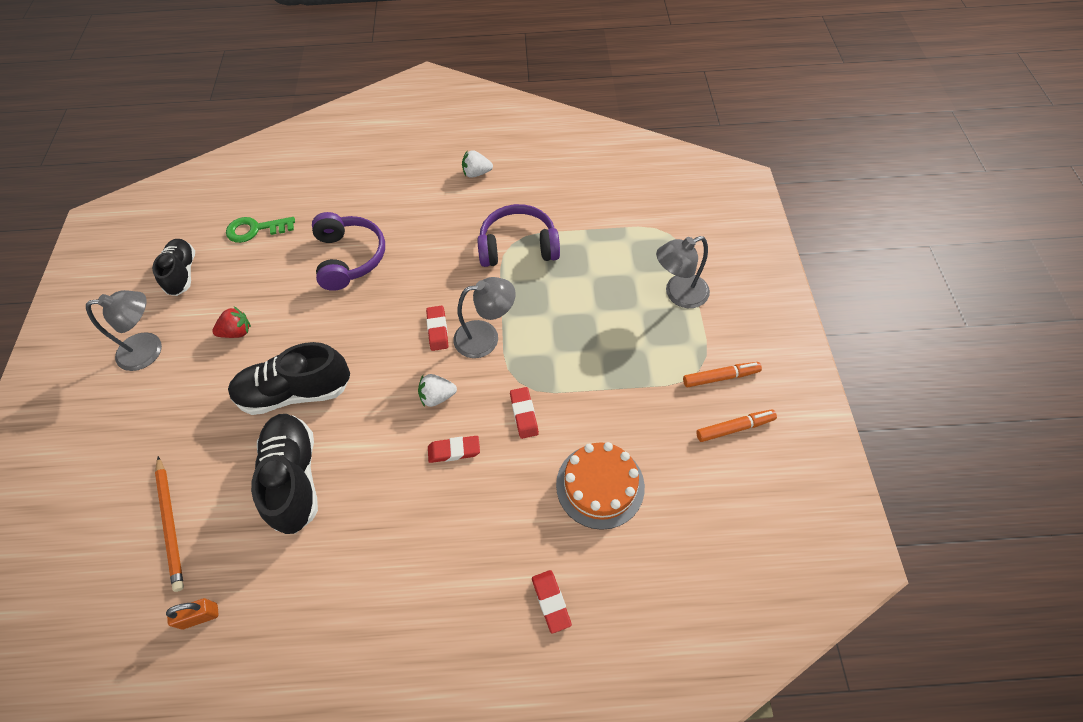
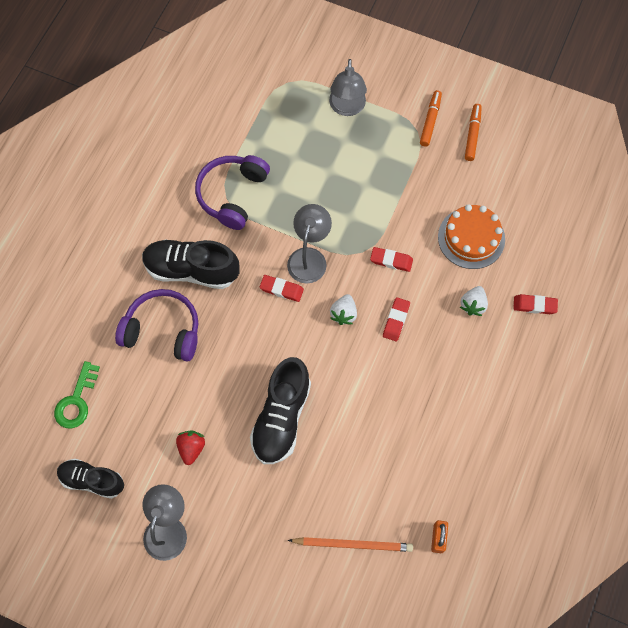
camera: 65 degrees left, 10 degrees up
black shoe [251,414,318,534] -> black shoe moved to [142,240,240,289]
white strawberry [462,150,493,178] -> white strawberry moved to [460,286,488,316]

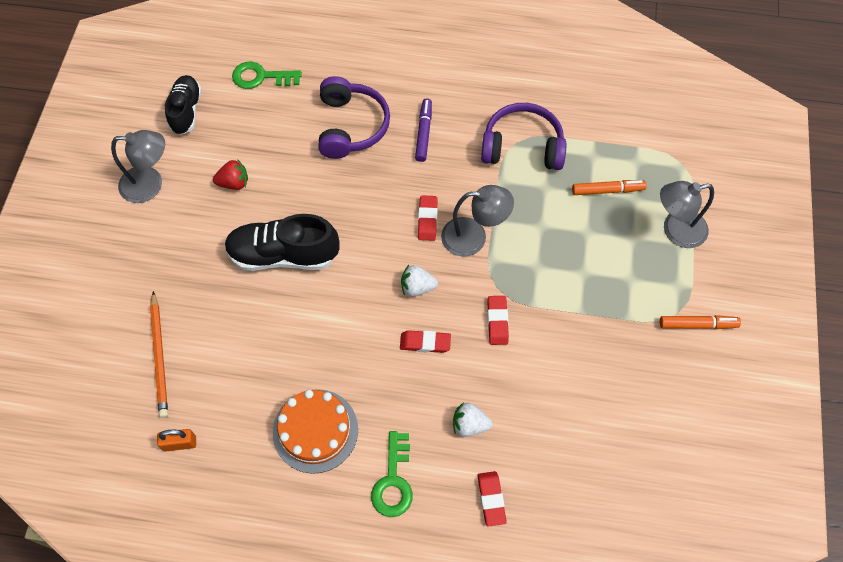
camera: 75 degrees right, 5 degrees down
black shoe [142,240,240,289] -> purple marker [415,98,432,162]
orange cake [438,204,505,269] -> orange cake moved to [273,389,358,474]
orange marker [465,104,482,161] -> orange marker moved to [572,180,647,195]
none -> green key [371,431,413,517]

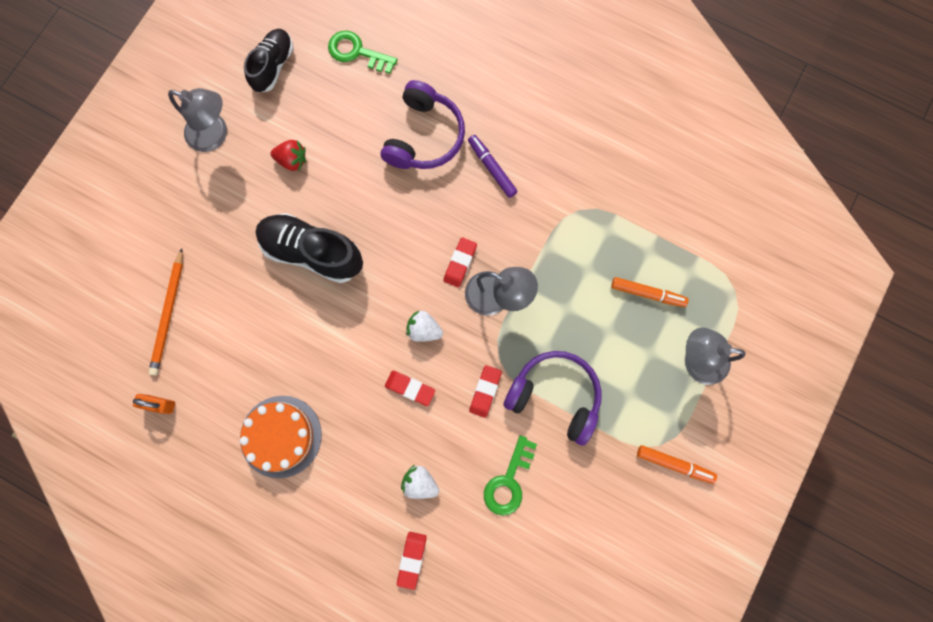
camera: 20 degrees right, 15 degrees up
green key [371,431,413,517] -> green key moved to [484,435,537,516]
purple marker [415,98,432,162] -> purple marker turned 60 degrees counterclockwise [468,135,518,198]
purple headphones [481,103,566,170] -> purple headphones moved to [504,351,602,446]

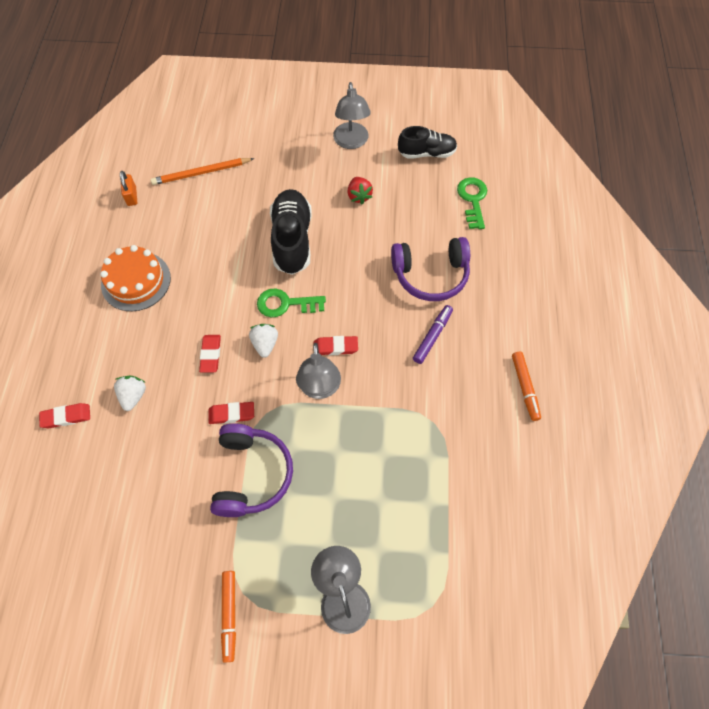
camera: 65 degrees right, 15 degrees down
green key [484,435,537,516] -> green key moved to [257,288,326,317]
orange marker [611,277,689,307] -> orange marker moved to [512,352,541,421]

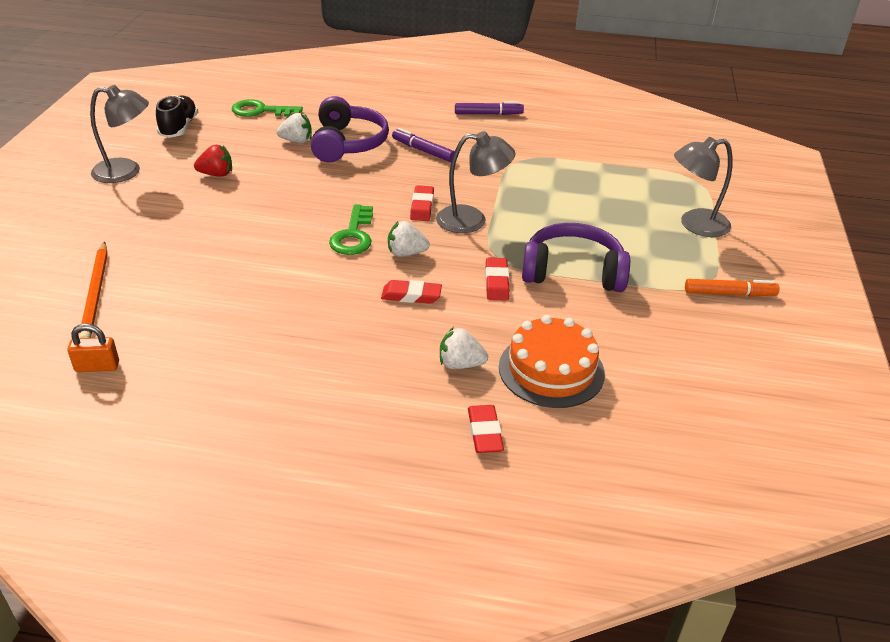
camera: 85 degrees left, 25 degrees down
orange cake [100,245,171,311] -> orange cake moved to [499,315,605,408]
black shoe [270,189,312,275] -> none
orange marker [512,352,541,421] -> purple marker [455,101,524,115]
none -> white strawberry [277,113,312,143]

